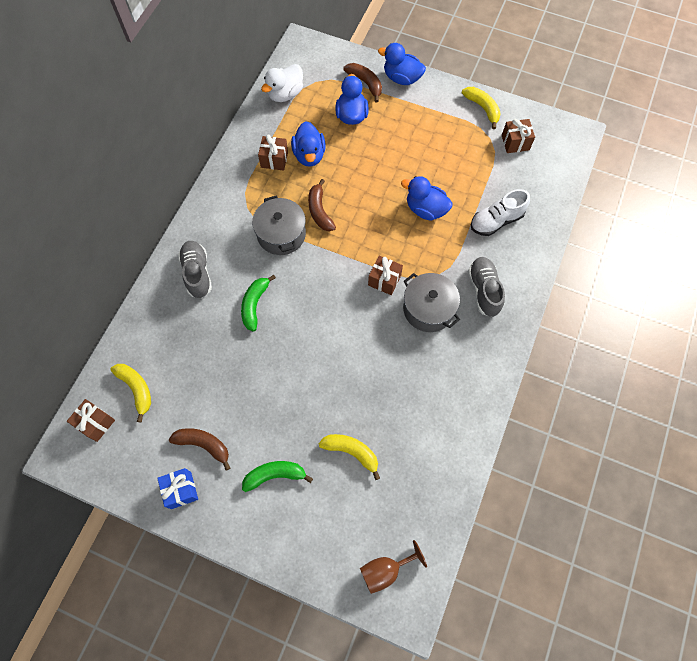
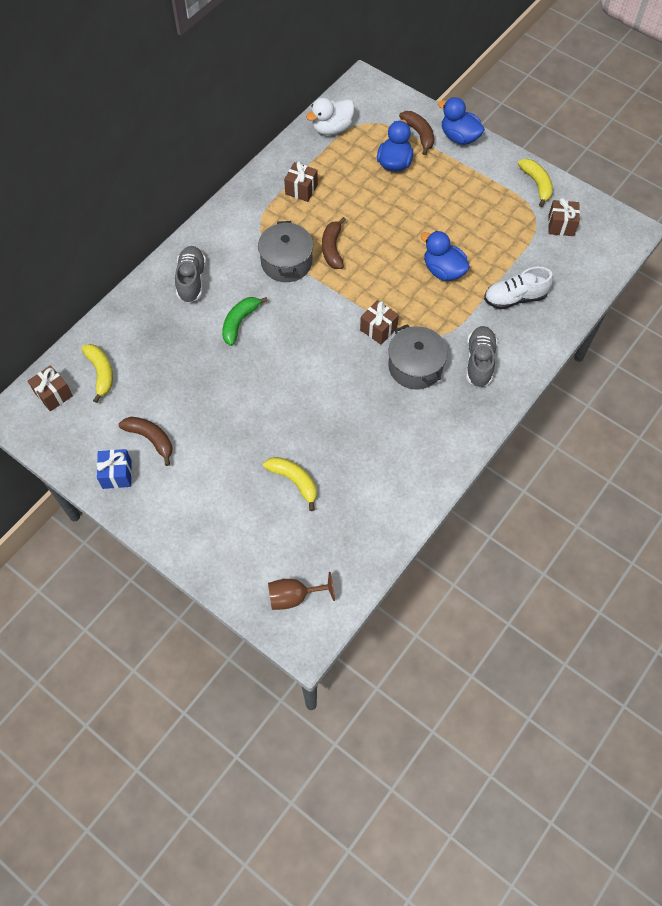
camera: 15 degrees right, 5 degrees down
green banana [242,461,313,492] -> none
blue duck [291,122,326,167] -> none

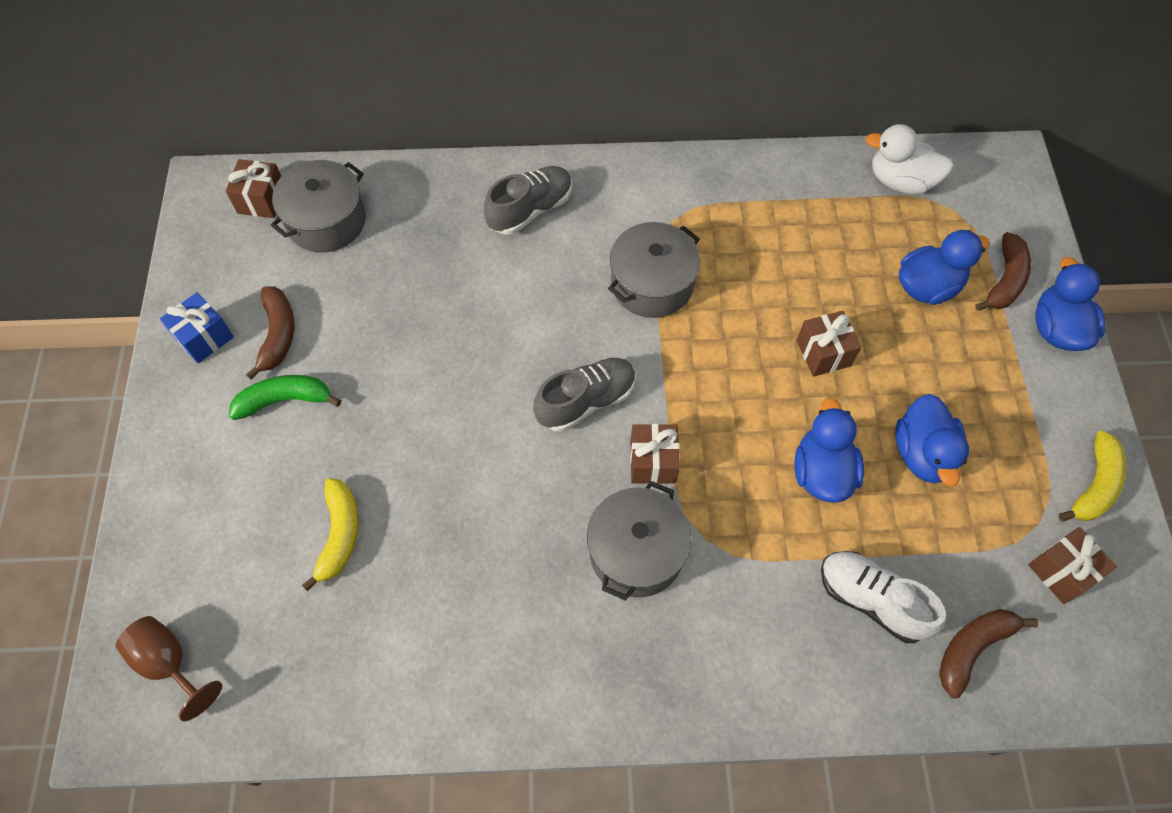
camera: 50 degrees right, 0 degrees up
yellow banana [81,344,113,403] -> grey pot [271,160,366,253]
green banana [222,297,268,346] -> green banana moved to [229,375,341,420]
brown gift [284,161,318,202] -> brown gift moved to [796,311,861,377]
brown banana [322,217,346,269] -> brown banana moved to [939,609,1038,698]
grey shoe [466,326,497,388] -> grey shoe moved to [533,358,636,432]
none -> blue duck [895,394,969,487]

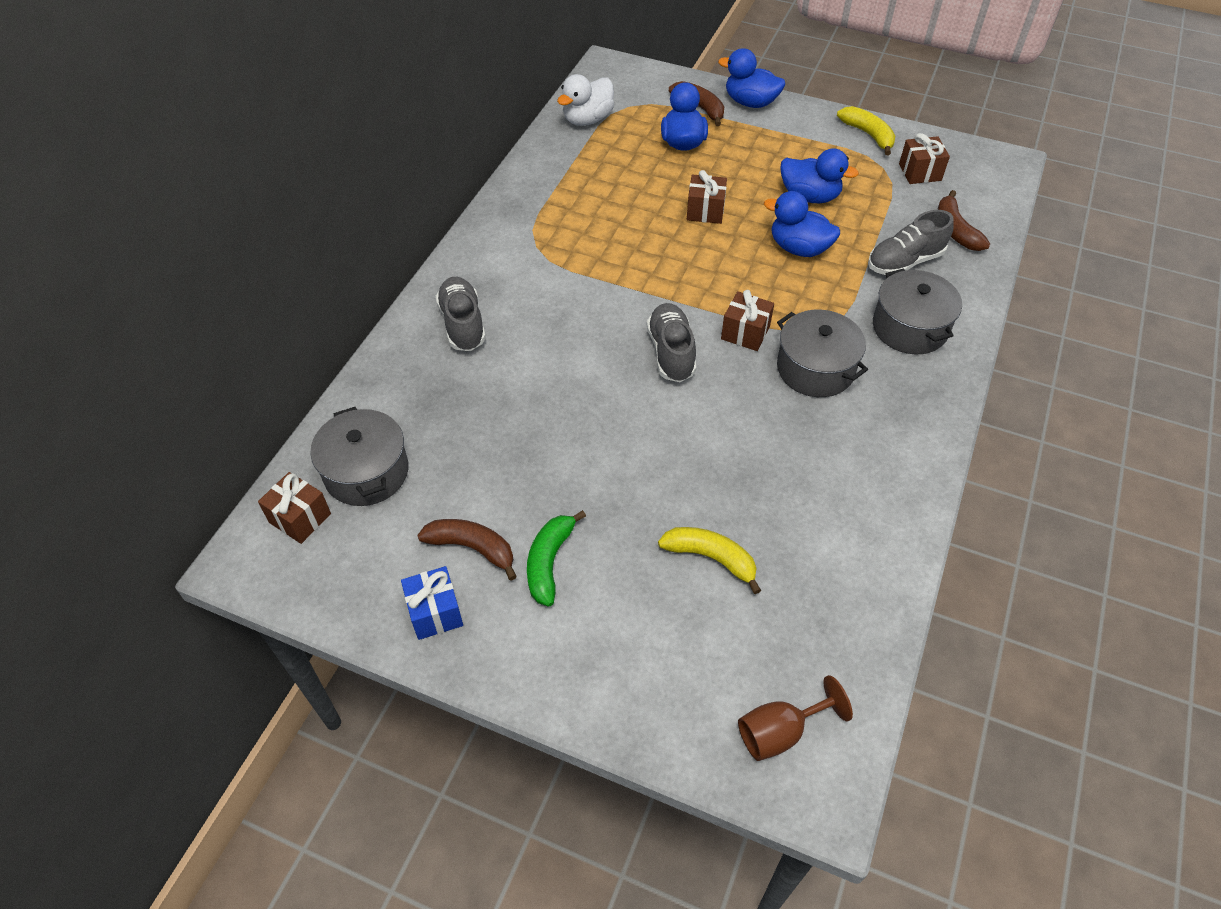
camera: 65 degrees left, 10 degrees down
grey pot [608,222,700,318] -> grey pot moved to [873,268,962,354]
white shoe [821,551,946,643] -> grey shoe [868,210,954,275]

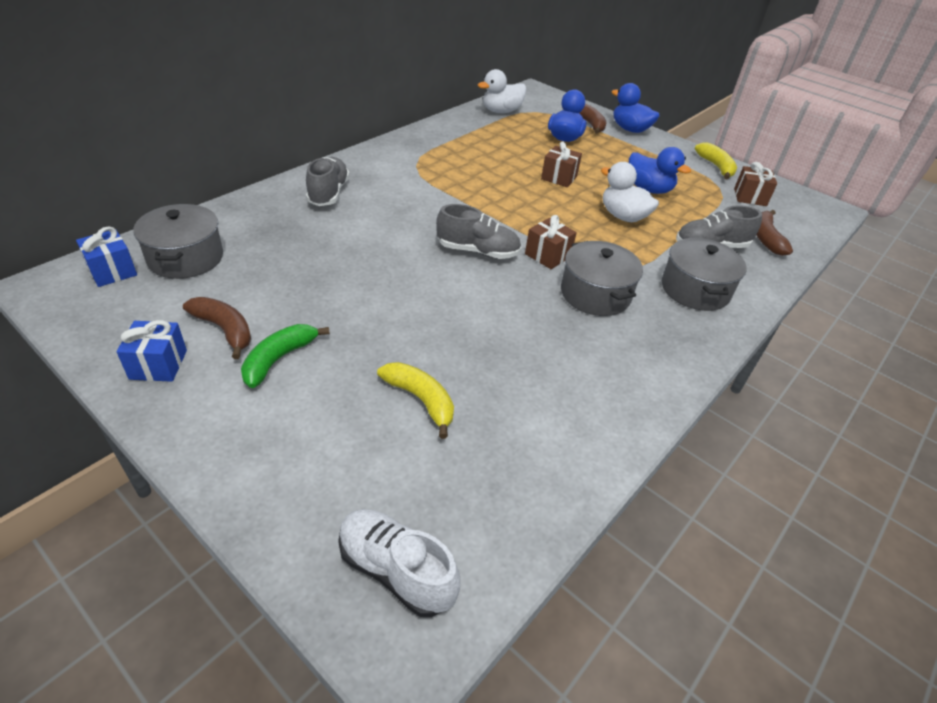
camera: 15 degrees right, 10 degrees down
brown gift [258,472,331,544] -> blue gift [76,226,137,287]
grey shoe [647,303,696,382] -> grey shoe turned 90 degrees clockwise [436,204,521,259]
brown goblet [738,675,853,761] -> white shoe [338,509,460,617]
blue duck [764,191,840,257] -> white duck [601,162,659,222]

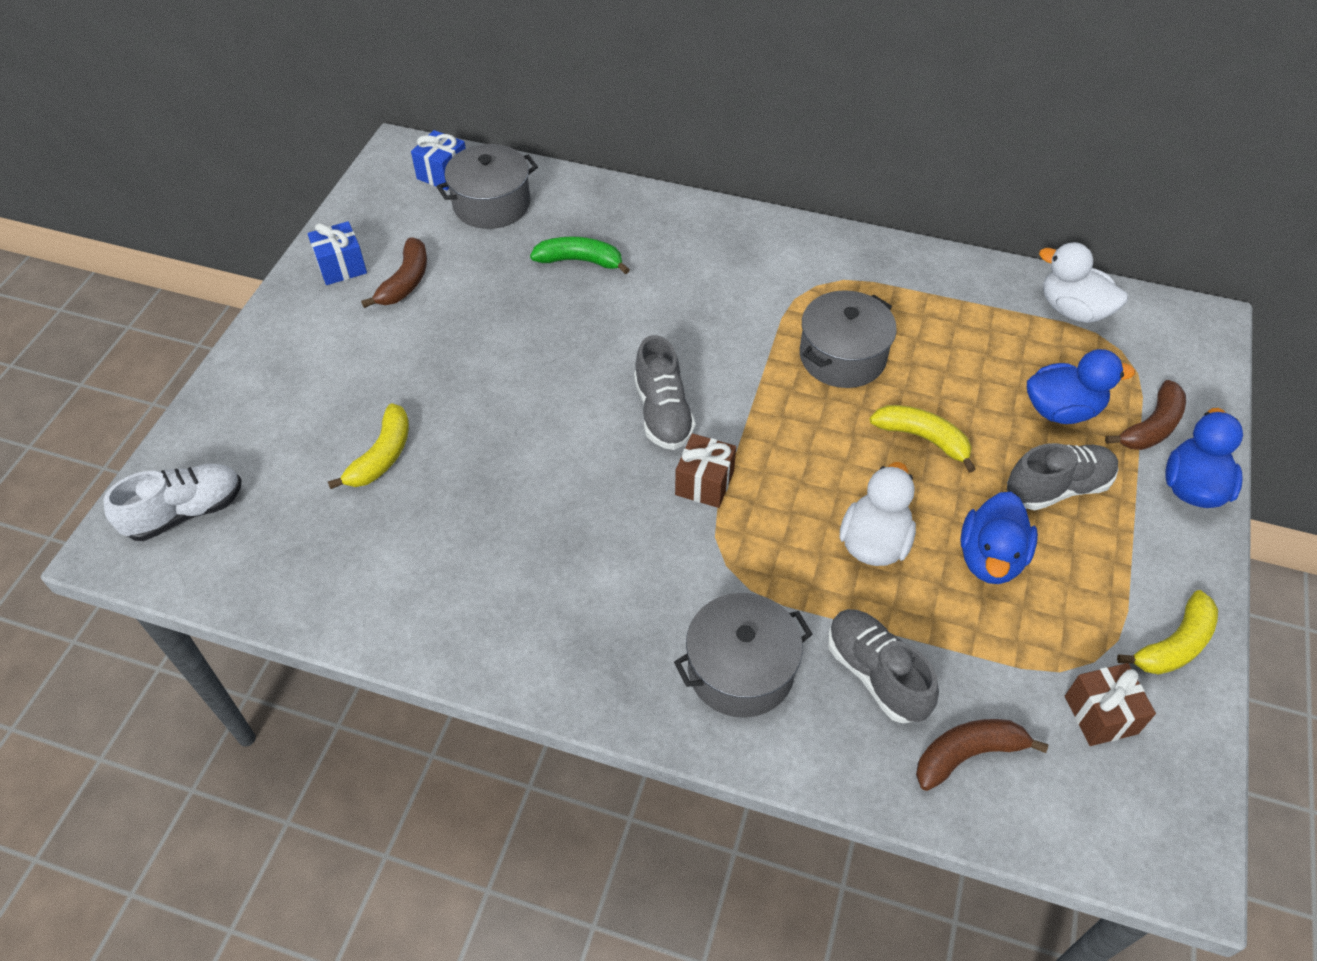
camera: 70 degrees right, 10 degrees up
green banana [241,324,330,388] -> green banana moved to [530,236,630,275]
grey shoe [306,157,350,206] -> grey shoe moved to [1007,443,1118,510]
white shoe [338,509,460,617] -> white shoe turned 45 degrees clockwise [103,464,241,541]
brown gift [541,142,582,187] -> yellow banana [870,405,976,473]
grey pot [561,241,643,316] -> grey pot moved to [800,290,897,388]

